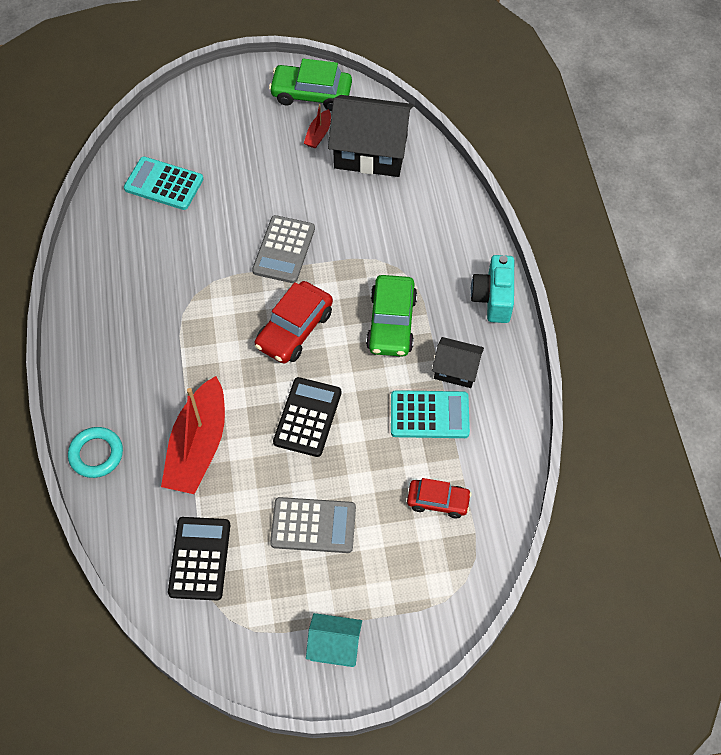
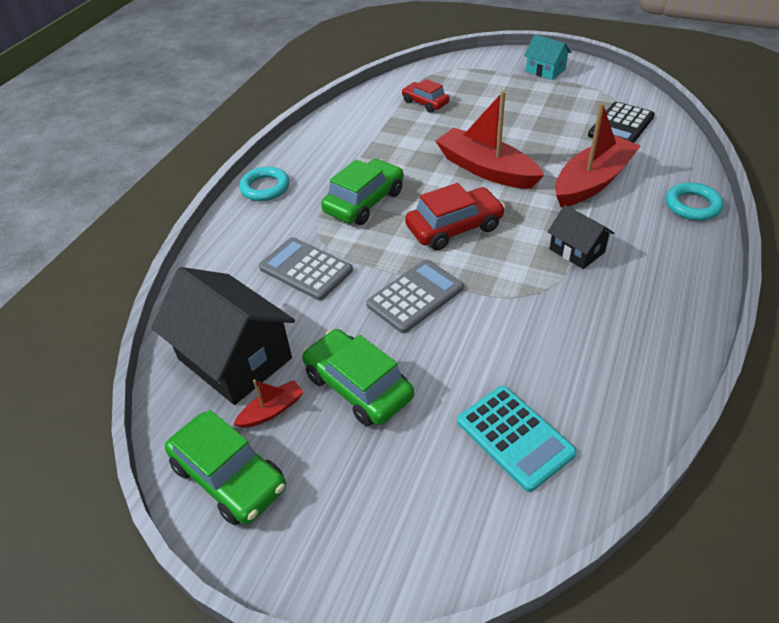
camera: 145 degrees left, 15 degrees down
grey calculator [270,497,356,553] -> grey calculator moved to [259,237,353,300]
black calculator [273,377,341,457] -> red boat [435,91,544,189]
turquoise calculator [391,390,470,438] -> none
black house [432,337,484,388] -> black house moved to [547,205,614,269]
turquoise camera [471,255,514,323] -> turquoise ring [239,167,289,201]
none -> green car [302,329,414,426]

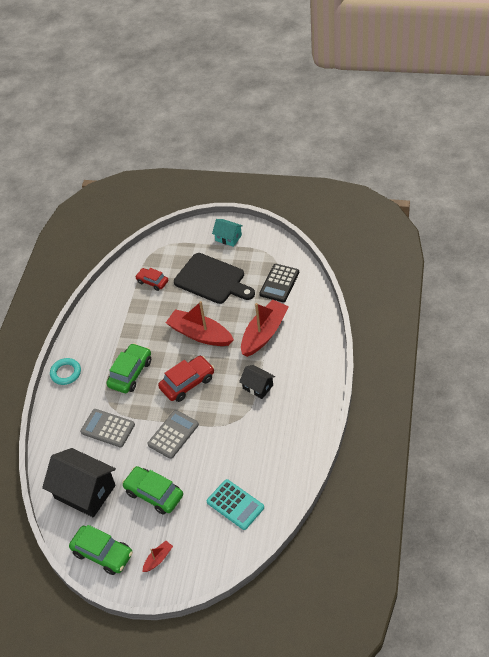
camera: 10 degrees left, 5 degrees up
red boat [233,380,303,428] -> red boat moved to [143,541,173,572]
turquoise ring [666,182,724,221] -> none
none -> black cutting board [174,253,255,304]

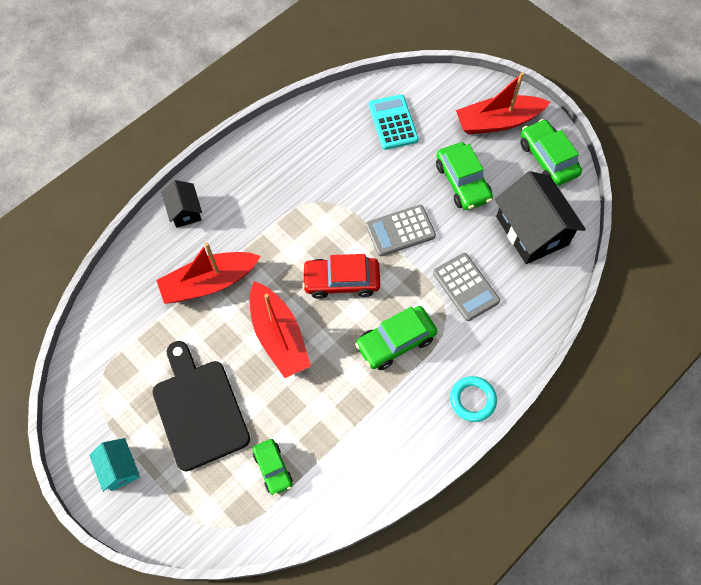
camera: 150 degrees left, 15 degrees up
red car [135,268,168,291] -> green car [253,439,293,496]
red boat [143,541,173,572] -> red boat [456,72,550,134], size x2.20
black house [239,365,275,399] -> black house moved to [162,180,202,228]
black calculator [259,264,299,302] -> none

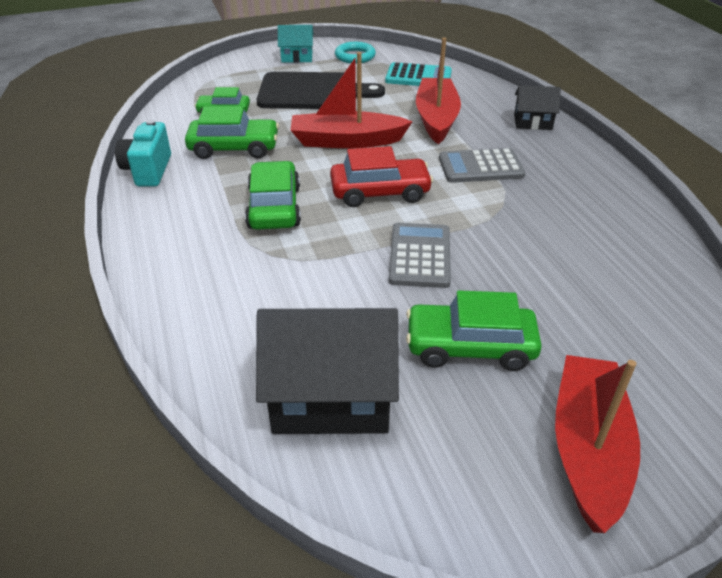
camera: 115 degrees right, 25 degrees down
red car [302,254,380,299] -> red car turned 60 degrees clockwise [330,146,433,207]
turquoise calculator [369,94,419,150] -> turquoise calculator moved to [385,62,452,86]
grey calculator [433,253,500,321] -> grey calculator moved to [439,148,525,183]
turquoise ring [450,376,497,422] -> turquoise ring moved to [335,42,376,64]
green car [520,119,582,186] -> green car moved to [185,106,279,159]
none -> turquoise camera [115,120,171,186]

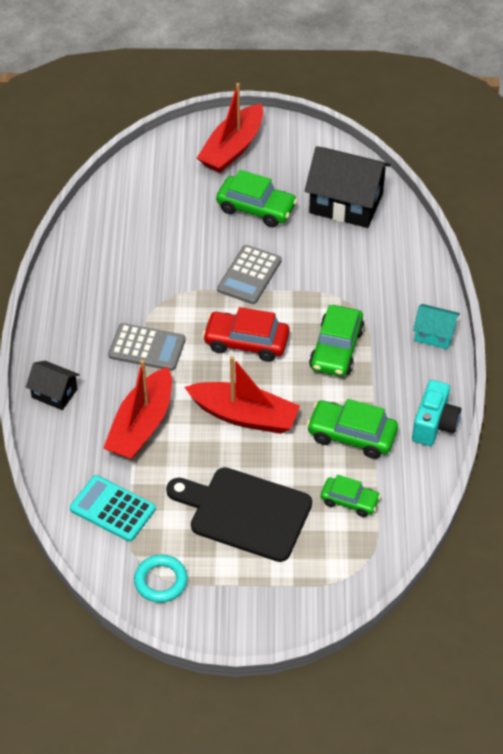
camera: 160 degrees left, 10 degrees up
turquoise house [278,25,314,63] -> turquoise house moved to [413,304,460,349]

